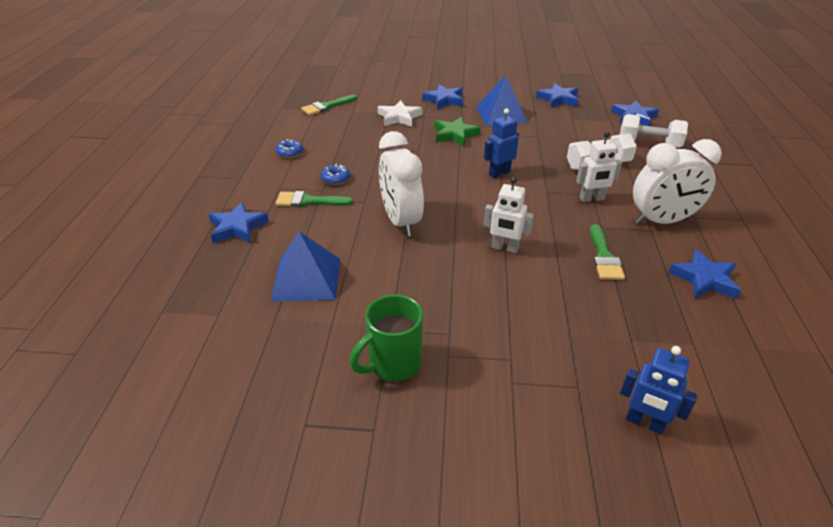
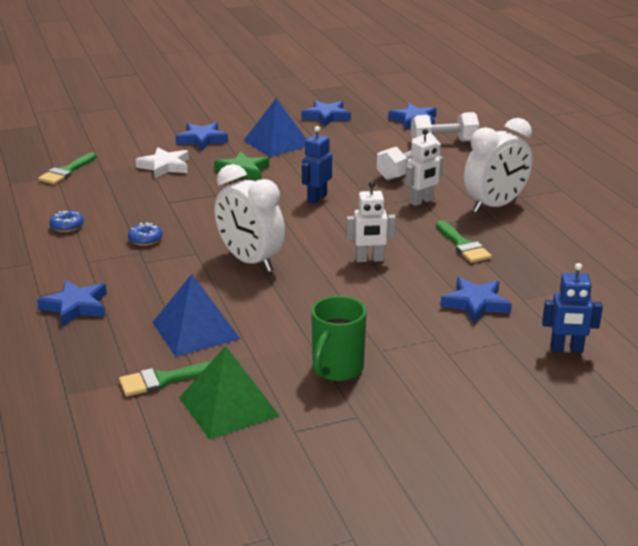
camera: 25 degrees left, 10 degrees down
green brush [276,191,353,207] -> green brush moved to [119,361,211,396]
blue star [668,249,741,299] -> blue star moved to [440,277,512,323]
none -> green pyramid [179,346,280,440]

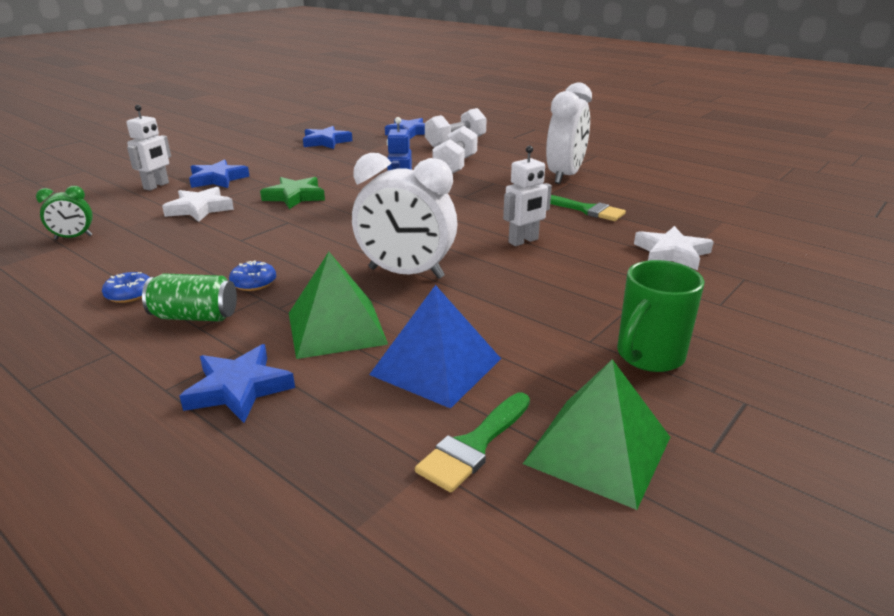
camera: 30 degrees left, 0 degrees up
green brush [38,152,97,184] -> green clock [36,186,93,240]
blue pyramid [243,98,307,157] -> none
green mug [311,296,367,381] -> green mug turned 45 degrees clockwise [617,260,704,372]
white robot [405,129,443,206] -> white robot moved to [126,105,171,191]
blue star [440,277,512,323] -> white star [634,226,714,270]
blue robot [542,263,603,353] -> none
none -> green can [142,274,237,322]
none -> green pyramid [289,252,388,359]

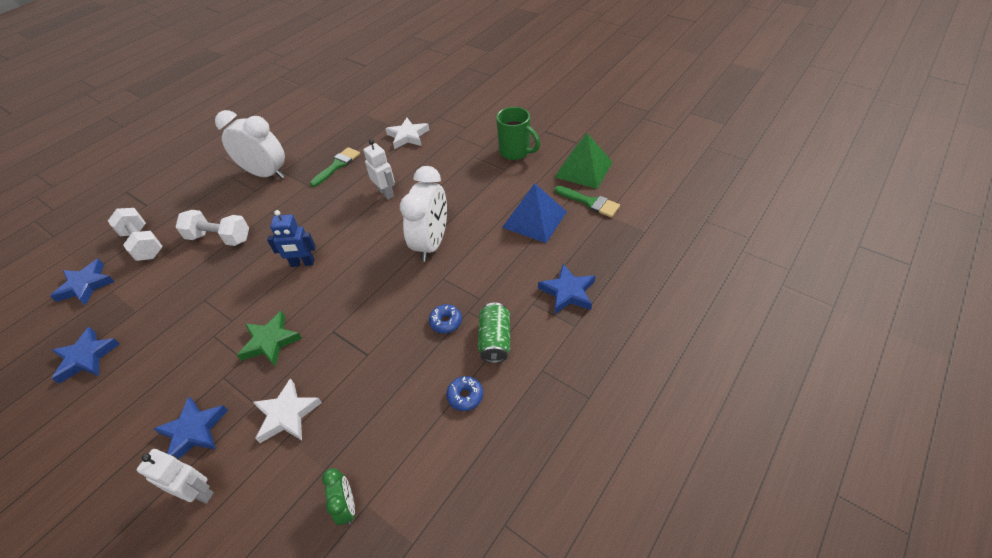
camera: 90 degrees left, 20 degrees up
green pyramid [289,252,388,359] -> none

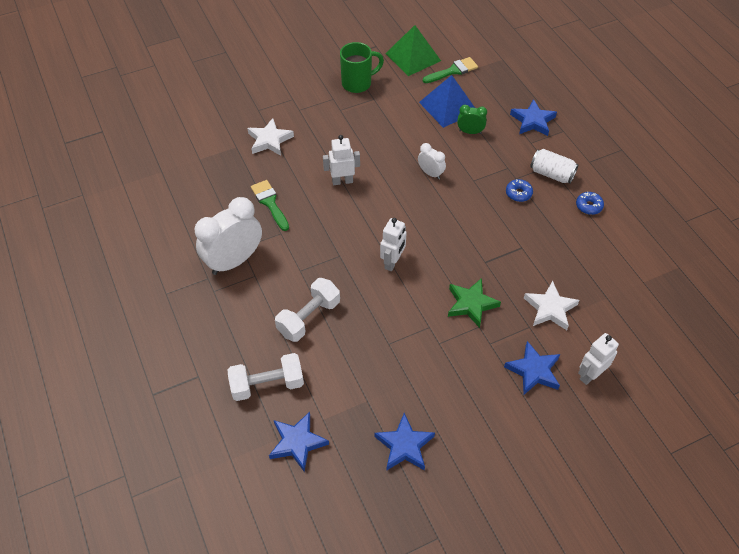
camera: 65 degrees left, 5 degrees up
blue robot [267,210,316,267] -> white robot [380,218,407,271]
green clock [322,468,355,525] -> green clock moved to [457,105,487,134]
white clock [400,166,447,262] -> white clock [418,143,446,179], size x0.49
green can [478,303,510,363] -> white can [530,149,579,183]

